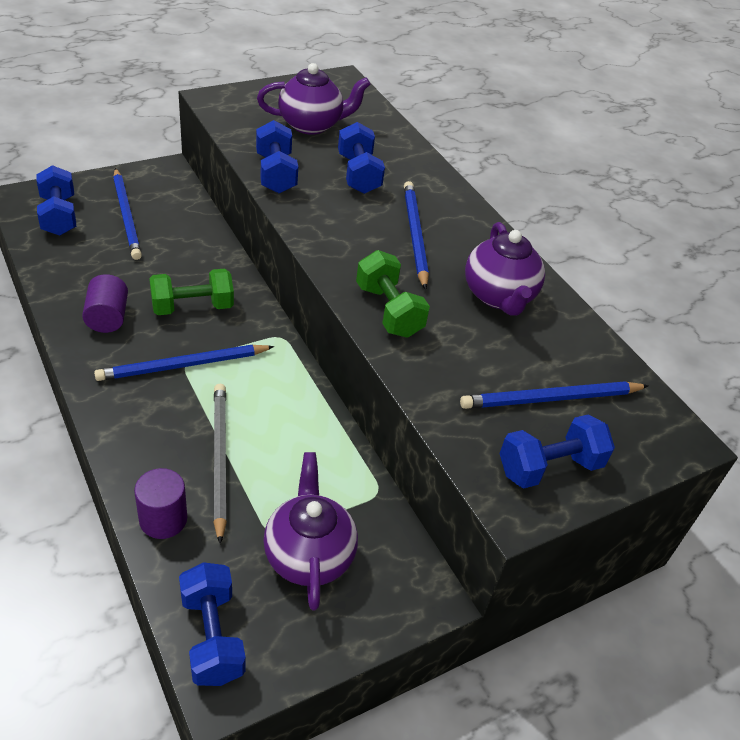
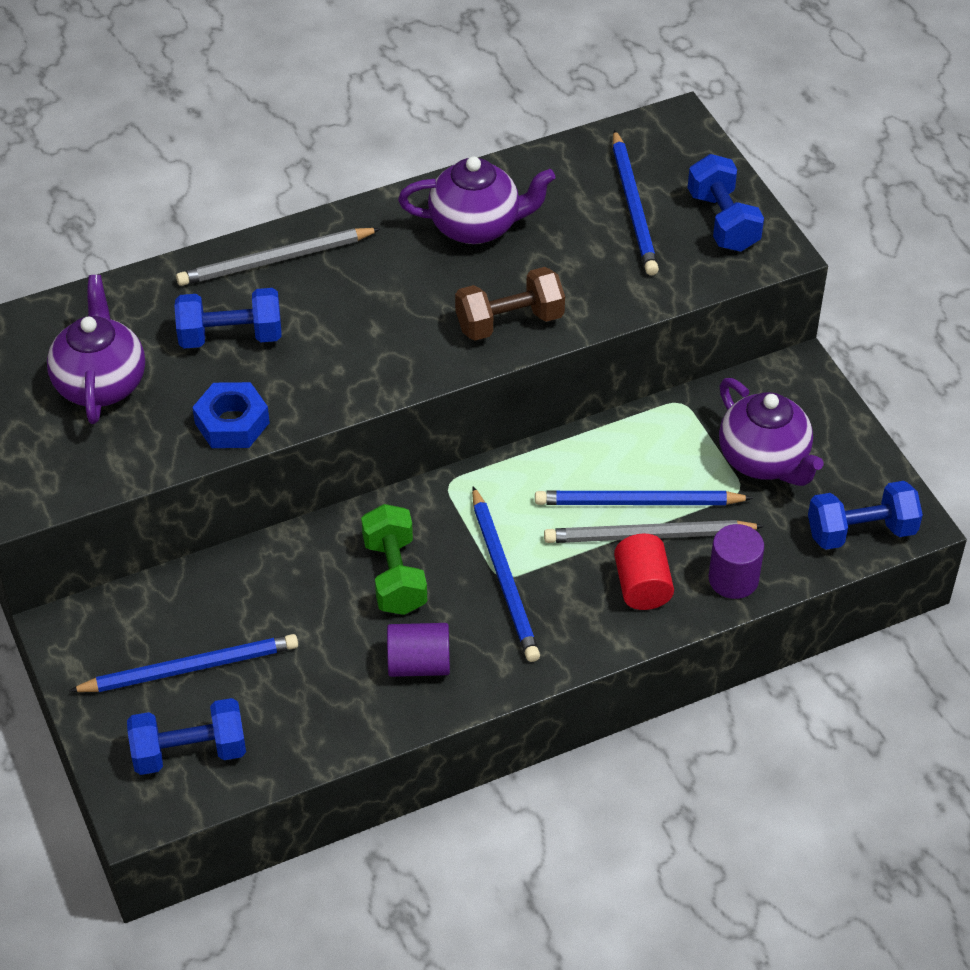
camera: 80 degrees left, 5 degrees up
blue dumbbell [256,120,298,193] -> blue nut [192,382,270,448]
purple teapot [263,452,358,610] -> purple teapot turned 120 degrees counterclockwise [719,378,823,486]
green dumbbell [356,250,430,338] -> brown dumbbell [455,267,565,341]
blue pencil [404,181,429,290] -> blue pencil moved to [535,491,753,505]
none -> grey pencil [176,228,381,286]
none -> red cylinder [614,534,674,610]

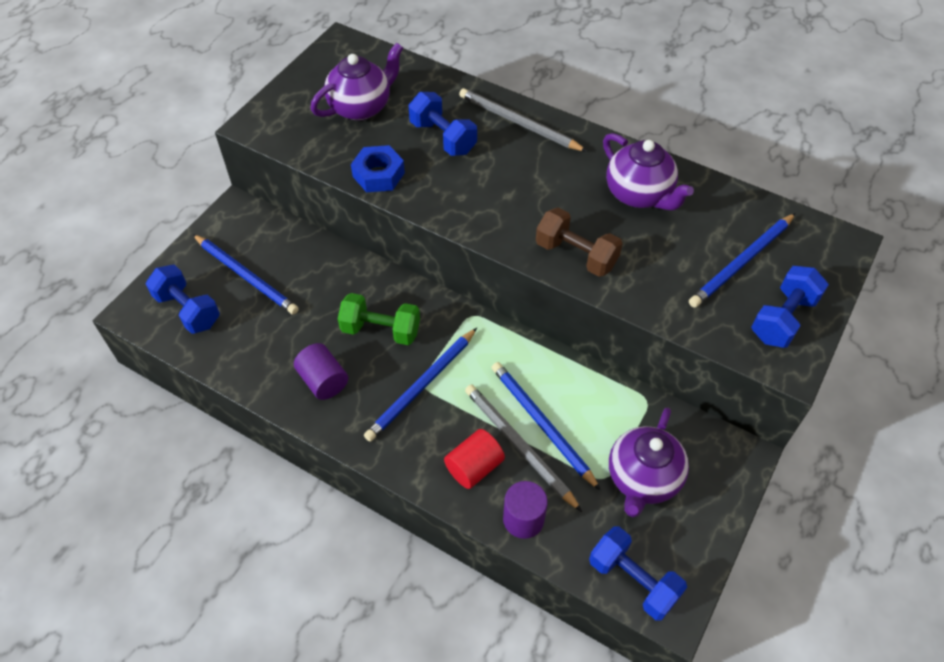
camera: 55 degrees right, 5 degrees up
green dumbbell [361,504,427,615] -> green dumbbell turned 60 degrees clockwise [338,293,420,345]

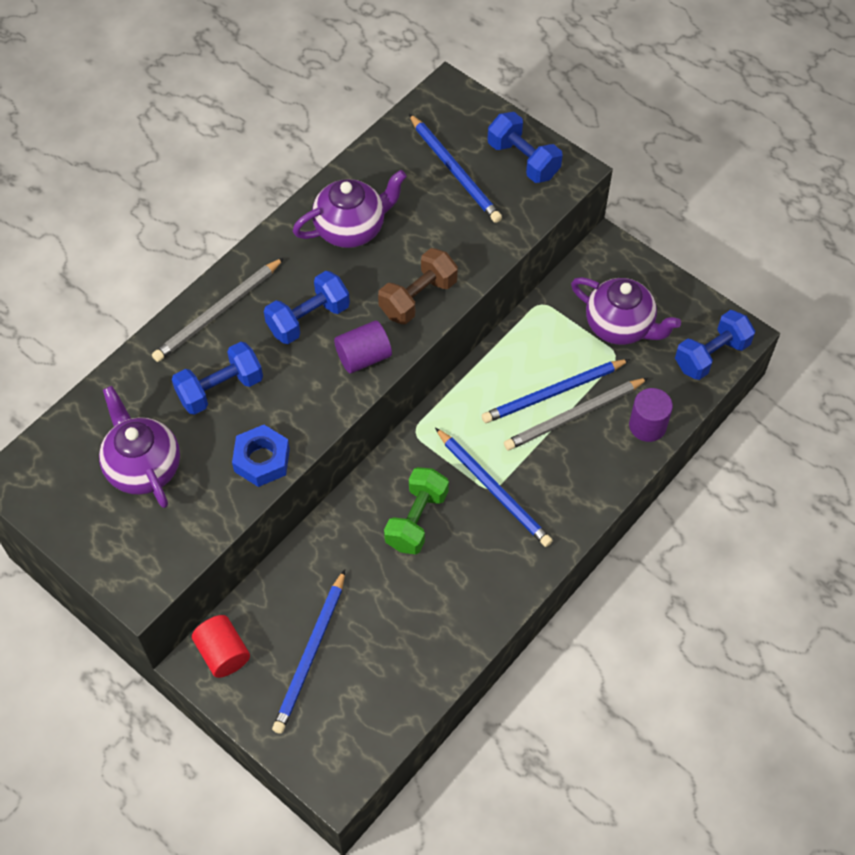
camera: 80 degrees left, 5 degrees up
blue dumbbell [146,265,220,334] -> blue dumbbell moved to [264,271,350,344]
blue pencil [193,234,299,315] -> blue pencil turned 150 degrees clockwise [272,570,345,734]
purple cylinder [294,343,348,400] -> purple cylinder moved to [334,321,392,374]
red cylinder [444,429,505,489] -> red cylinder moved to [192,615,250,678]

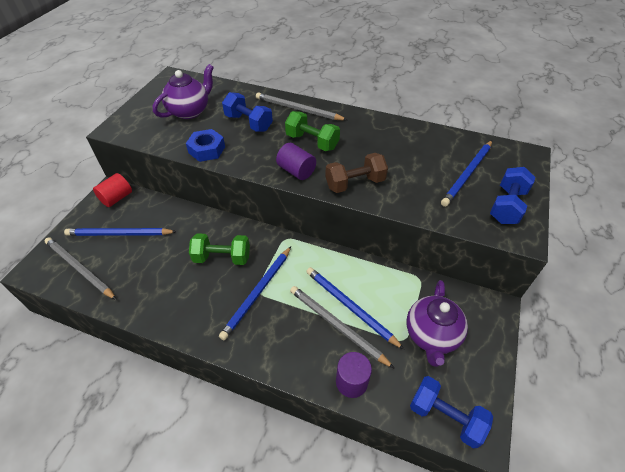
camera: 70 degrees right, 10 degrees down
blue dumbbell [264,271,350,344] -> green dumbbell [285,111,340,151]
purple teapot [293,170,407,248] -> none
brown dumbbell [378,248,458,324] -> brown dumbbell turned 45 degrees counterclockwise [325,153,388,193]
none -> grey pencil [45,237,117,300]

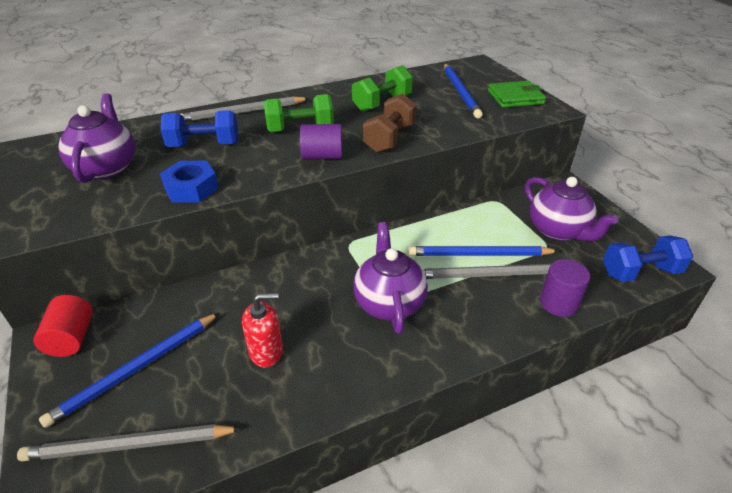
camera: 45 degrees left, 10 degrees down
green dumbbell [189,233,250,265] -> green dumbbell moved to [352,65,413,112]
blue pencil [219,246,291,340] -> purple teapot [353,222,428,334]
blue dumbbell [490,167,535,224] -> green wallet [488,81,546,108]
none -> red soap dispenser [242,293,283,367]

